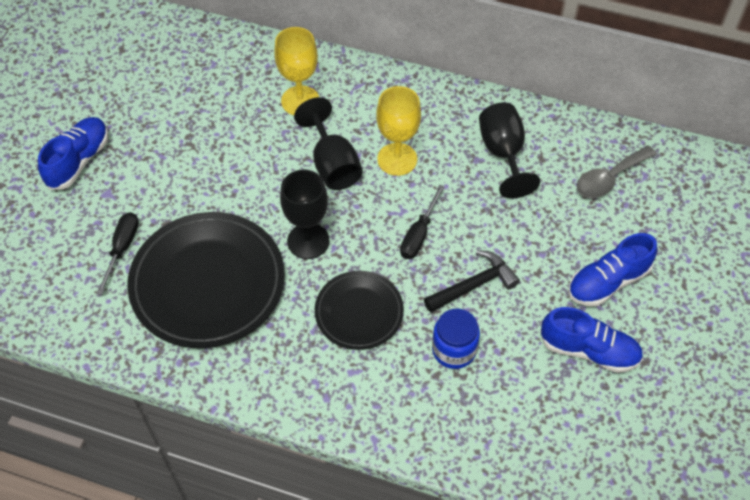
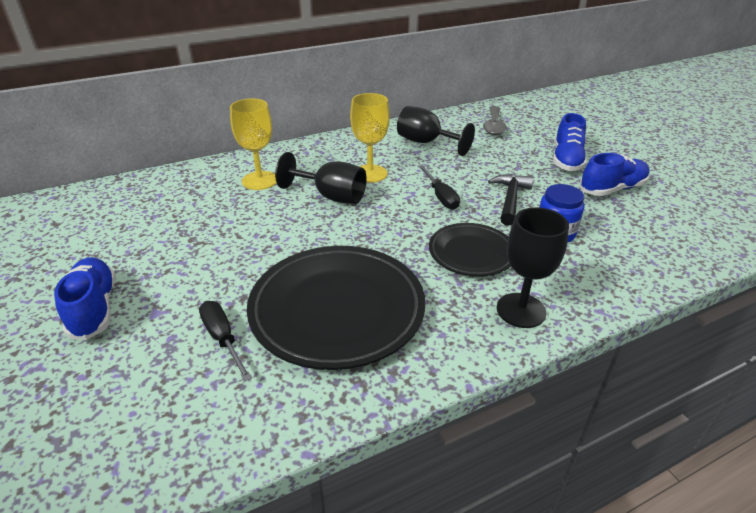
camera: 45 degrees left, 20 degrees down
black goblet [280,170,329,259] -> black goblet moved to [497,207,569,328]

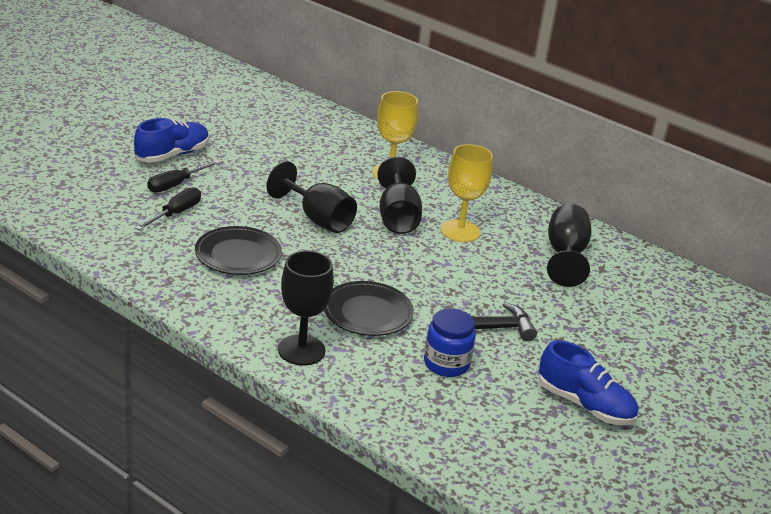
camera: 60 degrees right, 5 degrees down
black plate [247,246,426,370] -> black plate [195,226,282,275], size x0.56
black screwdriver [419,165,460,210] -> black screwdriver moved to [147,160,221,193]
grey spoon [483,106,507,135] -> none
blue shoe [553,113,587,171] -> none
none -> black goblet [266,161,357,233]

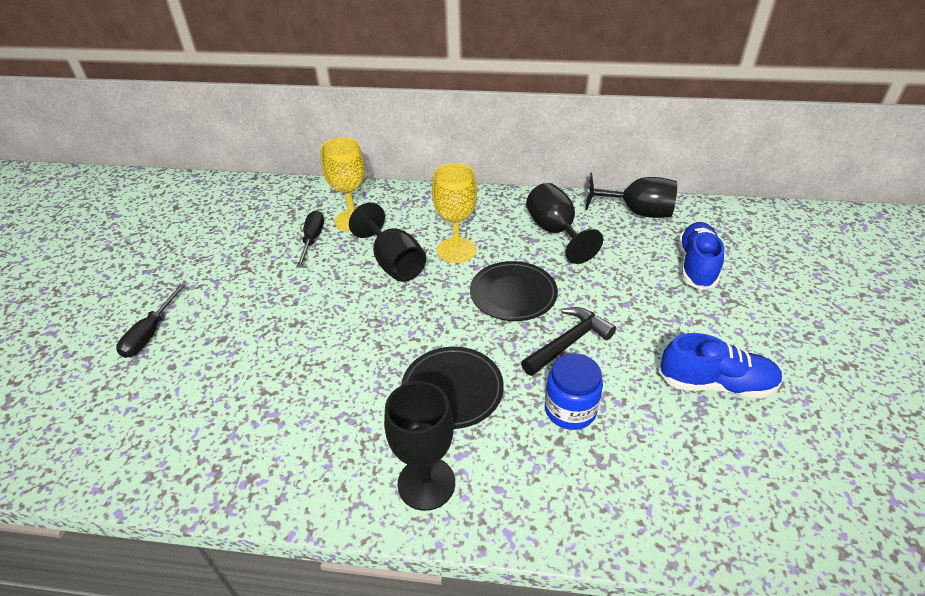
camera: 25 degrees left, 10 degrees up
blue shoe [134,118,209,163] -> blue shoe moved to [678,222,724,290]
black screwdriver [135,187,201,230] -> black screwdriver moved to [296,210,324,268]
black plate [195,226,282,275] -> black plate moved to [470,261,558,321]
black goblet [266,161,357,233] -> black goblet moved to [585,173,677,218]

